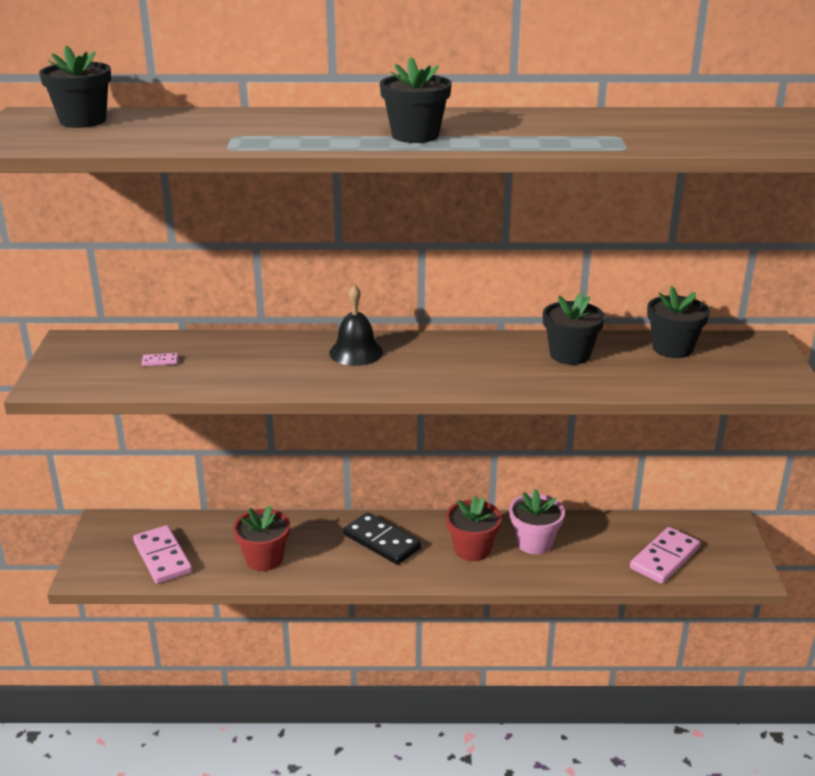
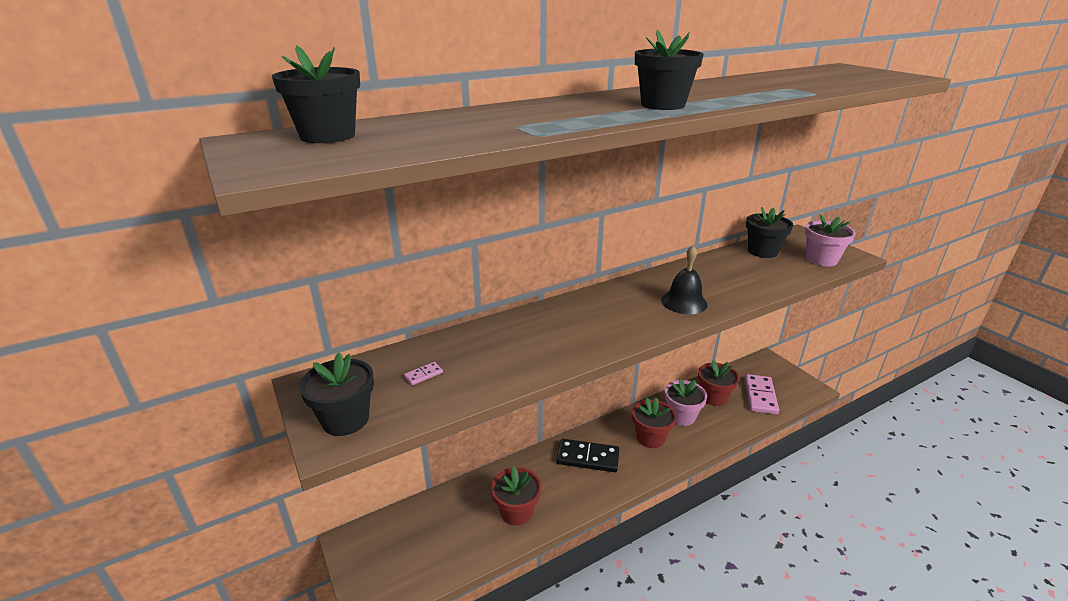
camera: 30 degrees left, 0 degrees up
pink domino [133,525,192,584] -> none
black bell [329,285,383,366] -> black bell moved to [661,246,708,314]
black flower pot [543,293,605,365] -> black flower pot moved to [299,352,374,436]
none -> red flower pot [698,360,739,406]
none -> pink flower pot [805,214,856,266]

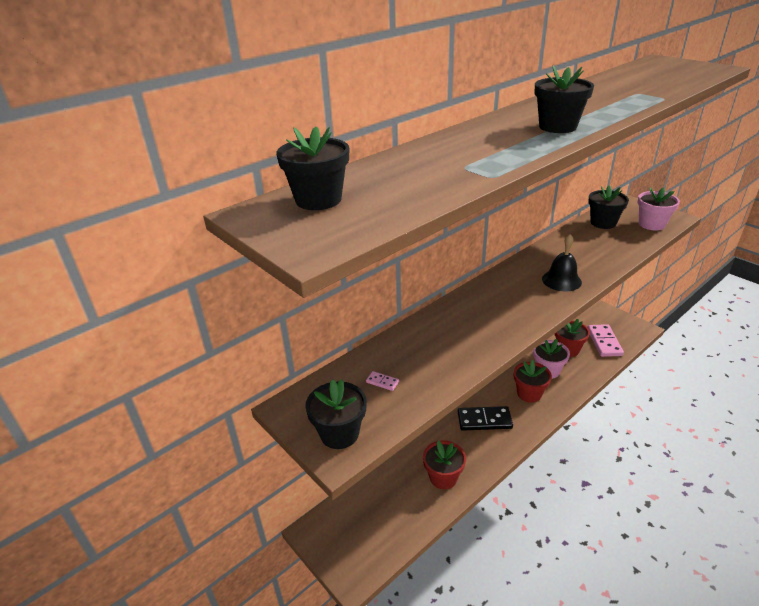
camera: 10 degrees left, 5 degrees up
pink domino [404,362,443,385] -> pink domino turned 75 degrees clockwise [366,371,399,391]

